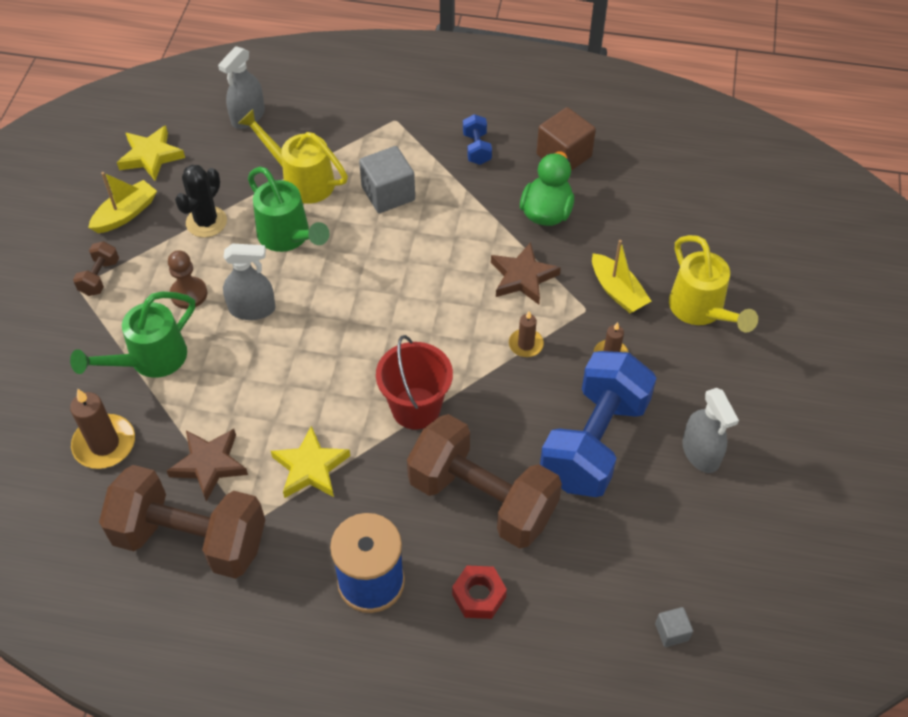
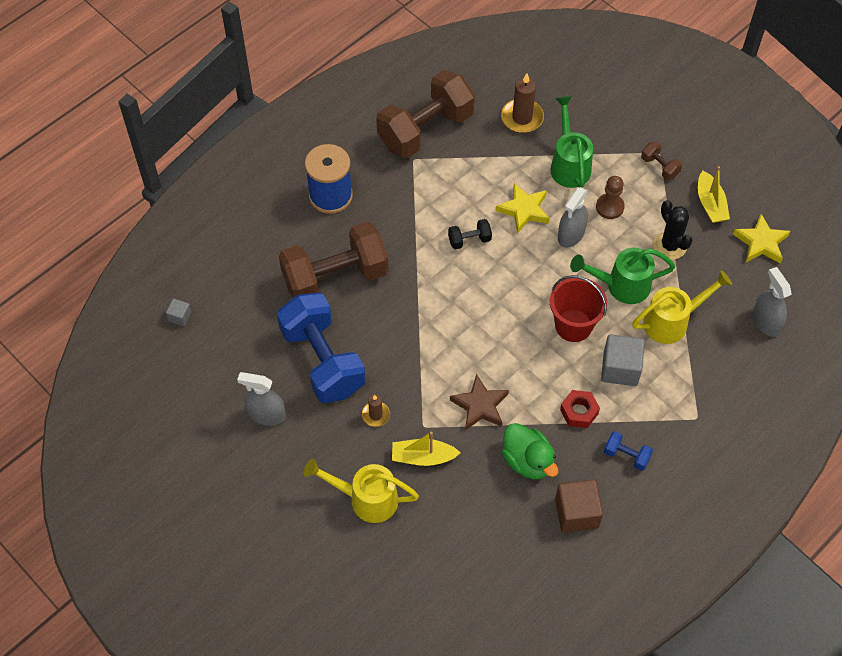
camera: 125 degrees right, 5 degrees up
brown star [167,429,248,501] -> none
yellow star [271,426,350,498] -> yellow star moved to [496,183,550,233]
red bucket [376,335,453,429] -> red bucket moved to [550,275,607,342]
red nut [452,565,507,619] -> red nut moved to [560,390,600,428]
brown candle [509,311,544,357] -> none
none -> black dumbbell [448,219,492,250]

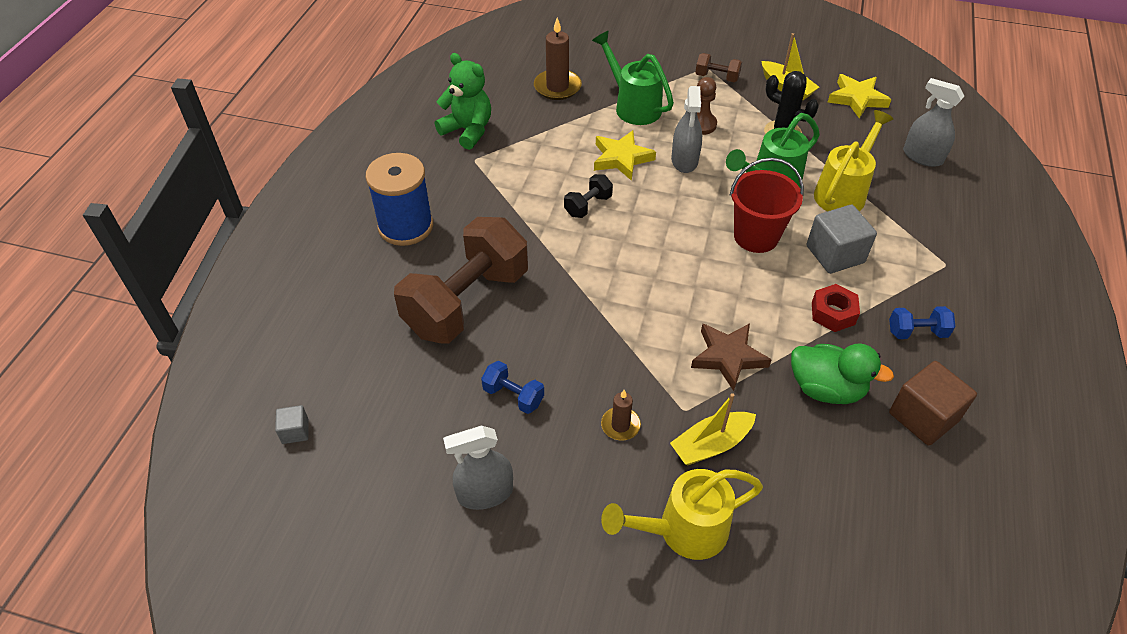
camera: 30 degrees left, 10 degrees down
blue dumbbell [277,293,366,403] -> blue dumbbell [481,361,544,414], size x0.41
brown dumbbell [376,70,475,158] -> green teddy bear [435,53,491,150]

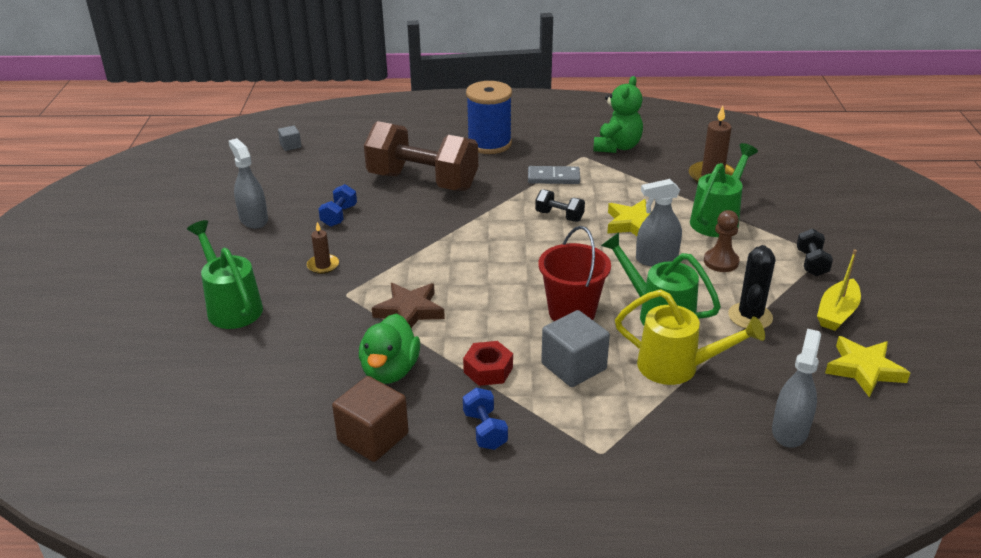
camera: 75 degrees right, 15 degrees down
yellow watering can [601,469,763,560] -> green watering can [187,220,263,329]
yellow boat [670,393,756,465] -> none
brown dumbbell [695,53,742,82] -> black dumbbell [797,228,833,276]
none -> grey domino [528,166,580,184]

